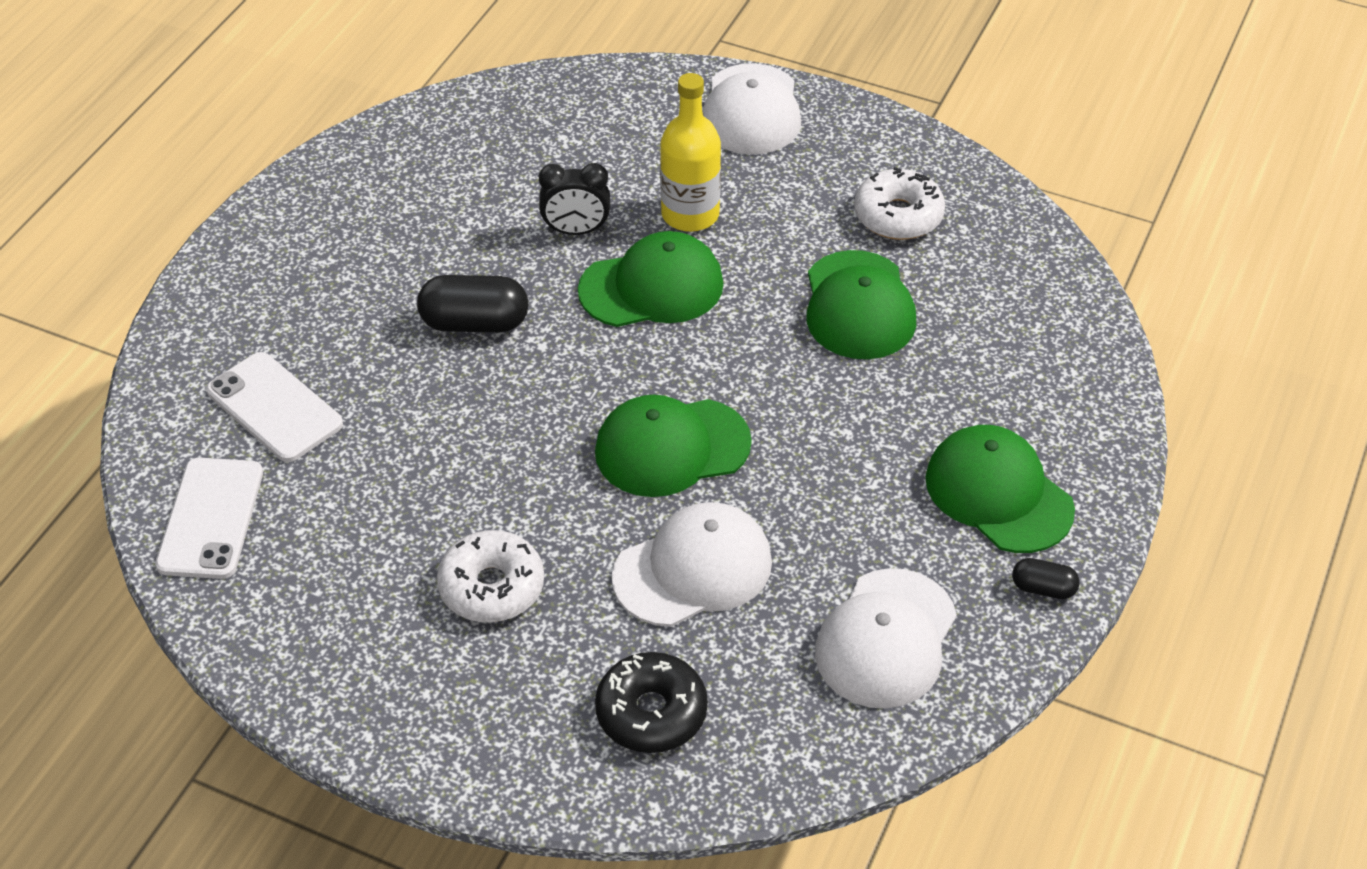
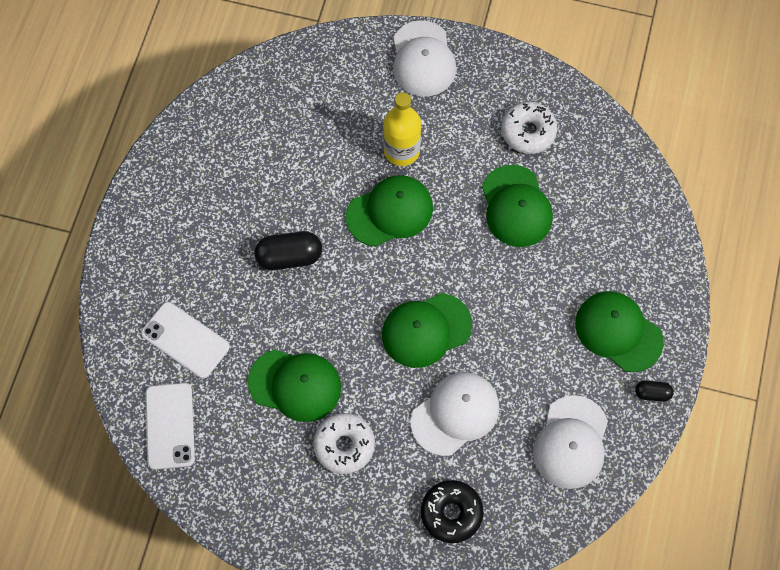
camera: 10 degrees left, 20 degrees up
black clock [539,163,610,235] -> none
none -> green cap [248,350,341,422]

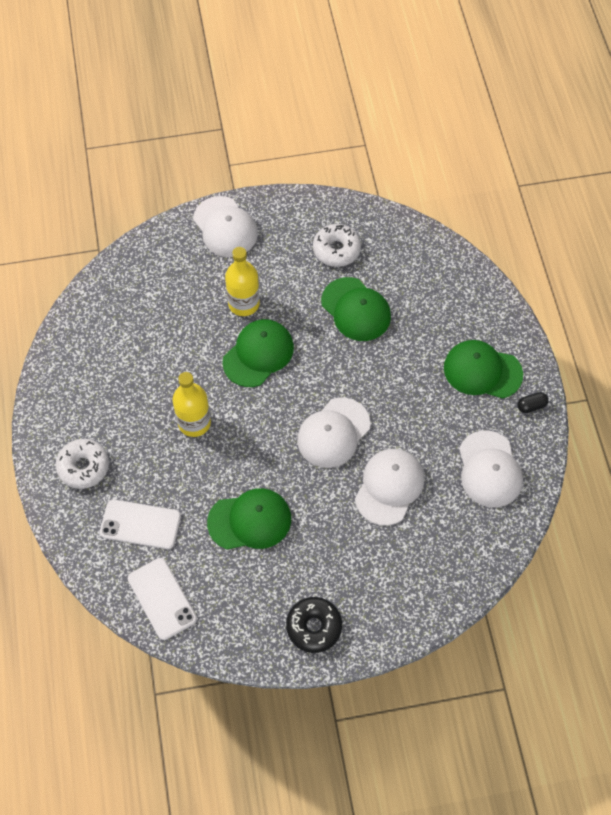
camera: 25 degrees left, 5 degrees down
black capsule [255,231,322,270] -> yellow bottle [172,372,211,437]
white donut [313,413,375,474] -> white donut moved to [56,439,109,489]
green cap [382,293,472,368] -> white cap [297,397,371,468]
black donut [421,480,484,543] -> black donut moved to [286,597,342,653]

